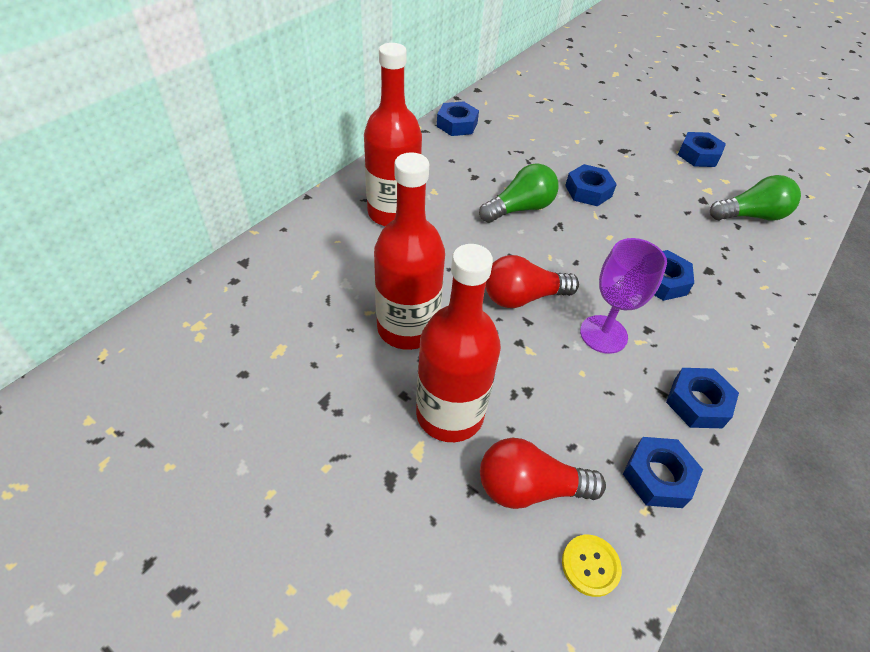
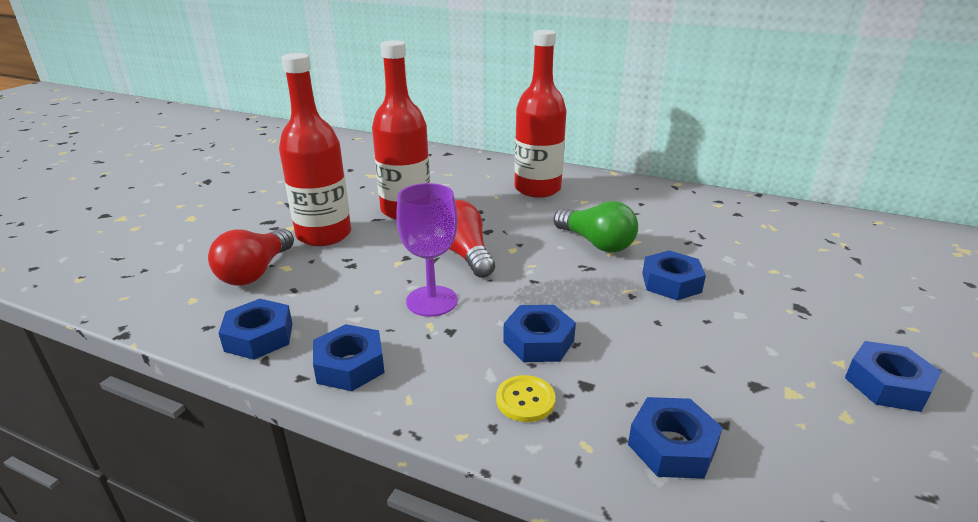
camera: 80 degrees right, 20 degrees down
blue nut [437,101,479,136] -> blue nut moved to [628,397,723,479]
red light bulb [480,438,606,509] -> red light bulb turned 150 degrees counterclockwise [208,229,294,285]
yellow button [562,535,622,597] -> yellow button moved to [496,375,555,422]
green light bulb [710,175,801,220] -> none

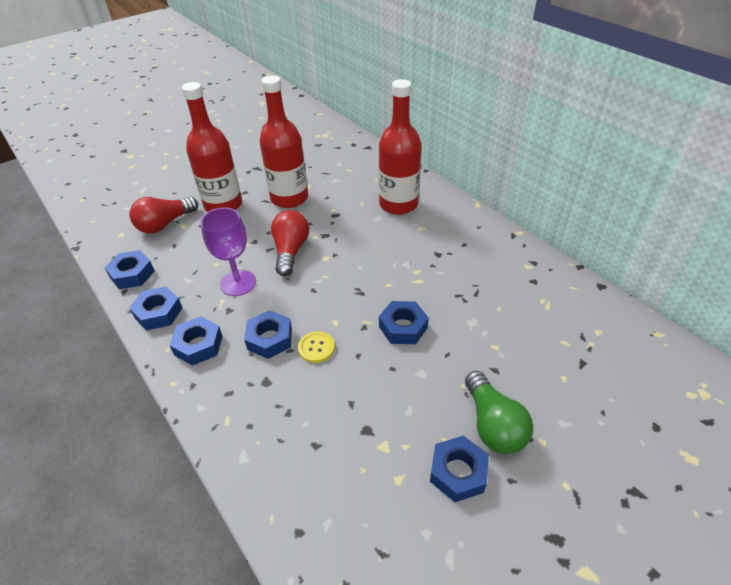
camera: 30 degrees right, 15 degrees up
yellow button [496,375,555,422] -> yellow button moved to [298,331,335,363]
green light bulb [554,201,638,253] -> green light bulb moved to [465,371,533,454]
blue nut [628,397,723,479] -> blue nut moved to [169,316,222,366]

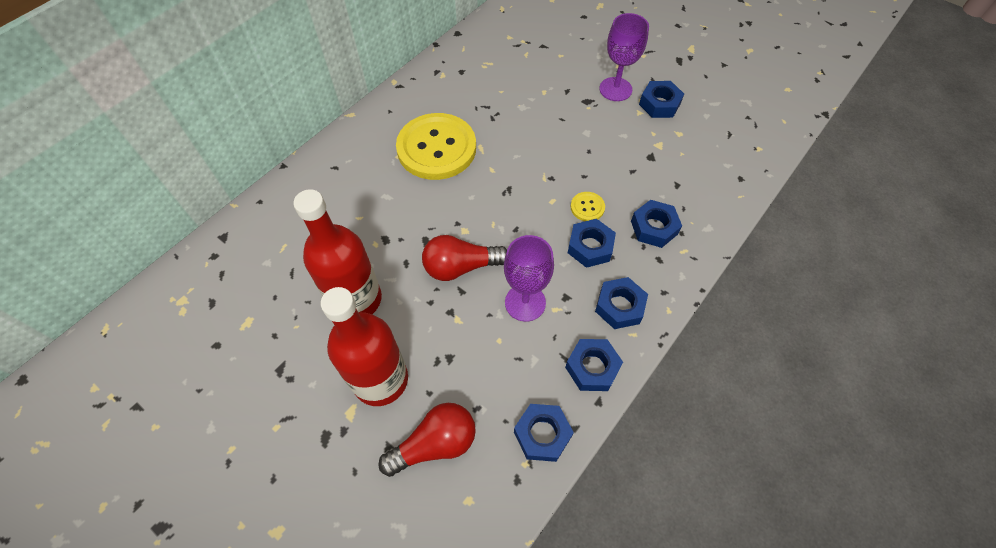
camera: 105 degrees left, 15 degrees up
red light bulb [130,197,198,234] -> red light bulb turned 60 degrees counterclockwise [378,403,476,477]
red bottle [379,79,421,215] -> none
blue nut [379,301,429,344] -> blue nut moved to [631,200,682,248]
green light bulb [465,371,533,454] -> purple goblet [599,13,649,101]
none -> yellow button [396,113,476,180]

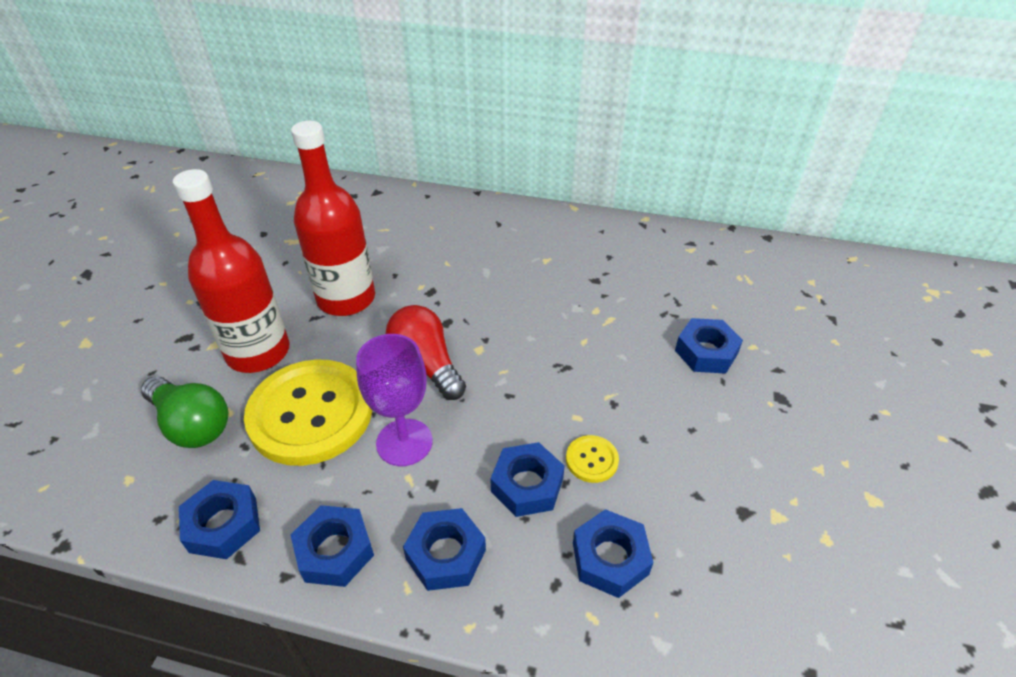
camera: 65 degrees right, 15 degrees down
red light bulb [378,403,476,477] -> green light bulb [141,376,229,448]
yellow button [396,113,476,180] -> yellow button moved to [244,359,372,466]
purple goblet [599,13,649,101] -> none
blue nut [639,81,684,118] -> blue nut moved to [675,318,743,374]

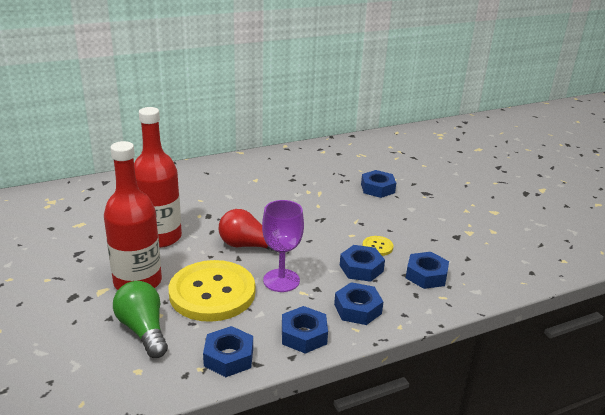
camera: 40 degrees left, 15 degrees down
green light bulb [141,376,229,448] -> green light bulb turned 120 degrees counterclockwise [113,281,168,358]

